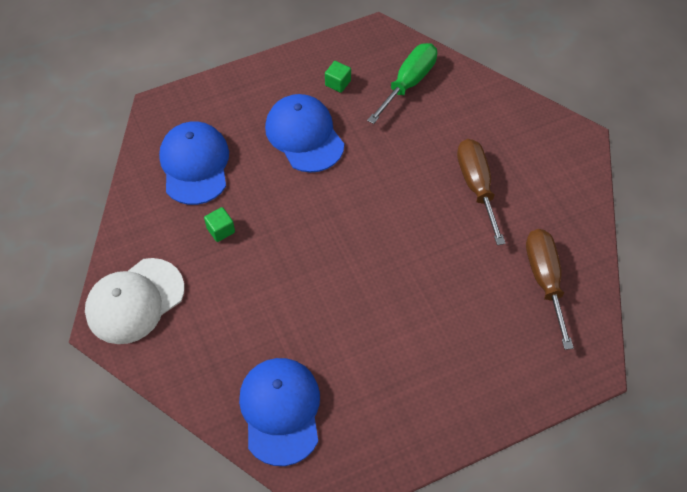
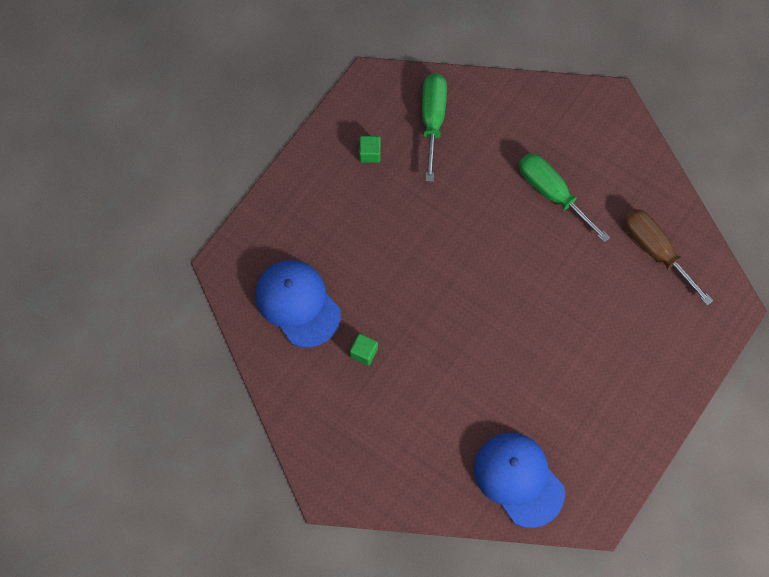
camera: 30 degrees left, 10 degrees up
white cap [85,258,185,344] -> none
blue cap [265,94,344,173] -> none
brown screwdriver [457,139,505,245] -> green screwdriver [519,153,610,243]

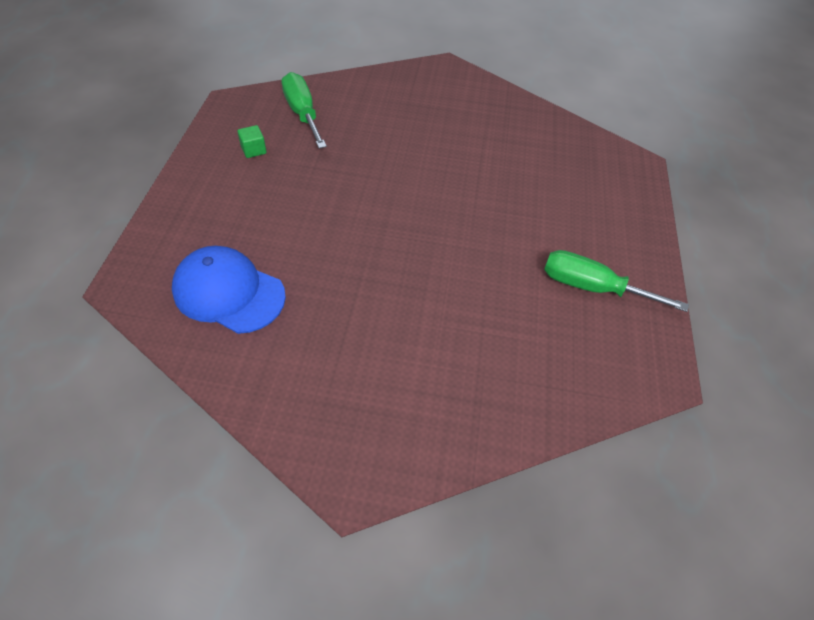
camera: 30 degrees left, 15 degrees down
green cube [350,334,378,366] -> none
blue cap [474,433,565,528] -> none
green screwdriver [519,153,610,243] -> green screwdriver moved to [544,250,689,312]
brown screwdriver [624,209,713,306] -> none

